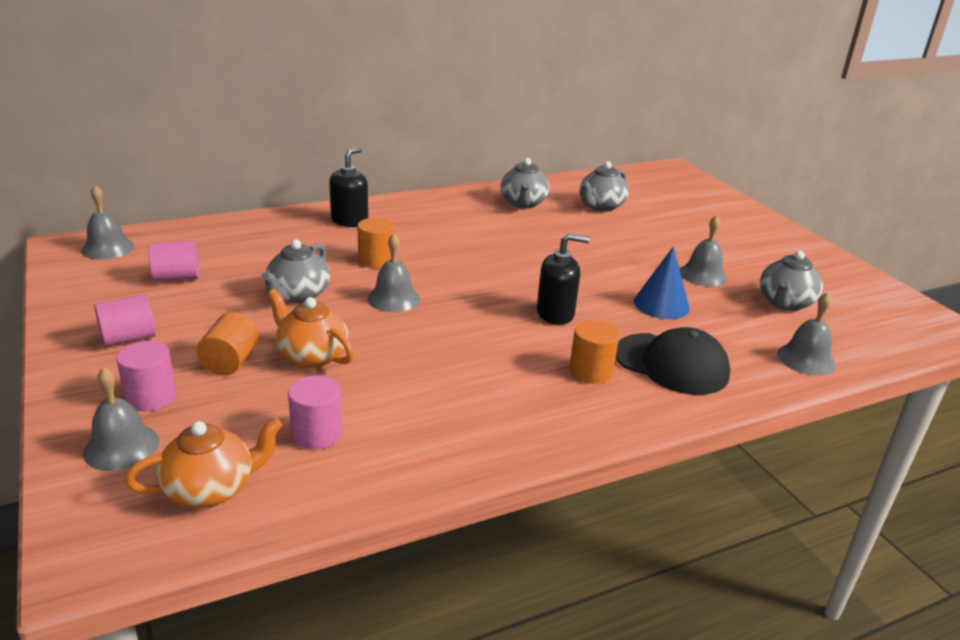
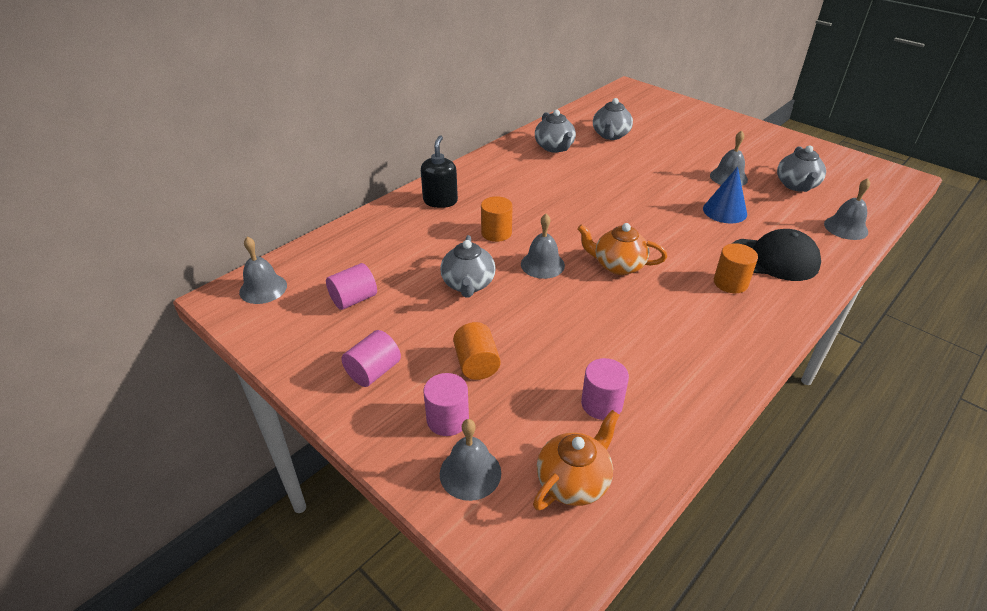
camera: 20 degrees left, 10 degrees up
orange teapot [268,289,354,368] -> orange teapot moved to [577,223,667,275]
black soap dispenser [537,233,590,325] -> none

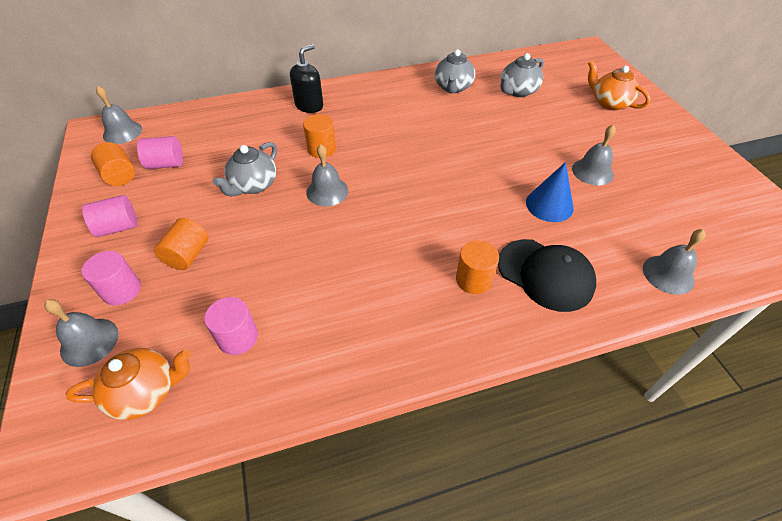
camera: 30 degrees right, 10 degrees up
orange teapot [577,223,667,275] -> orange teapot moved to [588,60,651,110]
grey teapot [777,145,826,192] -> none
none -> orange cylinder [91,142,135,186]

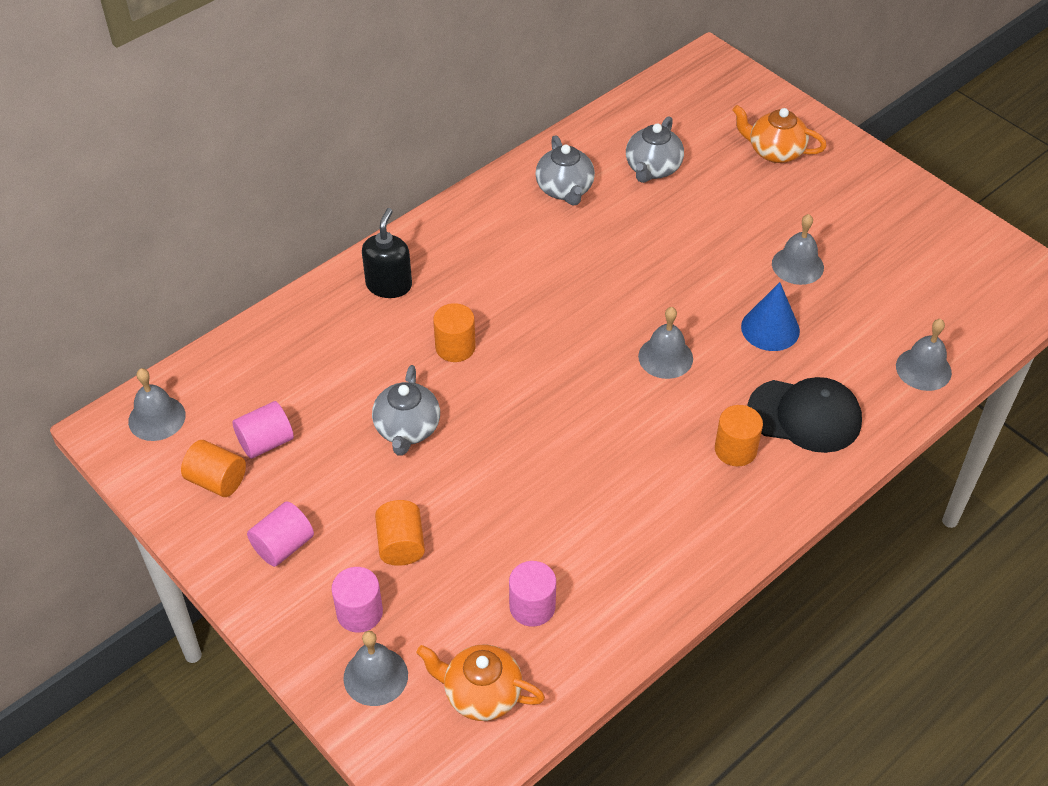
camera: 25 degrees left, 0 degrees up
orange teapot [65,348,191,420] -> orange teapot turned 120 degrees counterclockwise [416,645,545,721]
grey bell [306,144,348,207] -> grey bell moved to [638,307,693,379]

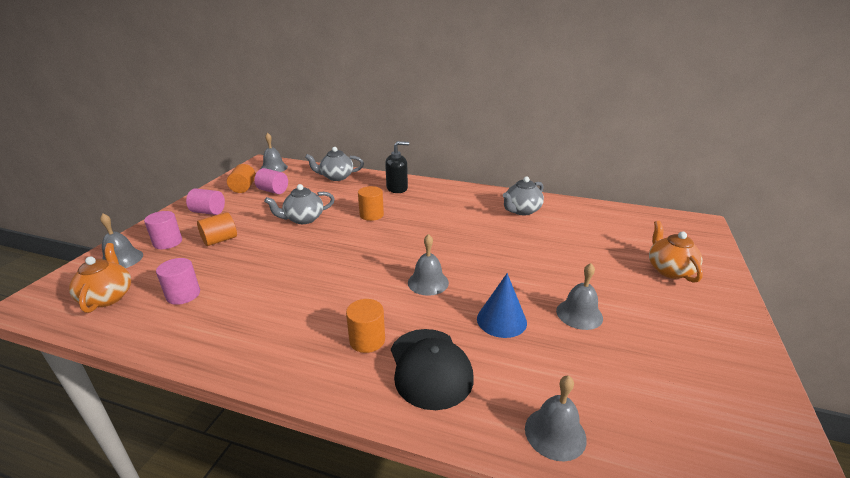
camera: 60 degrees right, 20 degrees down
grey teapot [626,116,684,183] -> grey teapot moved to [305,147,364,181]

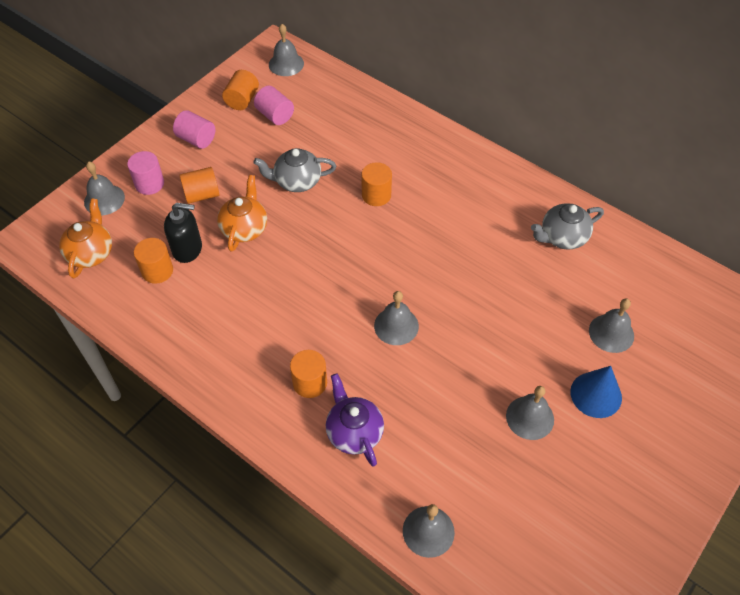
camera: 20 degrees right, 25 degrees up
pink cylinder [156,258,200,305] -> orange cylinder [134,238,173,284]
grey teapot [305,147,364,181] -> none
black soap dispenser [385,141,409,193] -> black soap dispenser moved to [164,203,202,263]
black cap [391,329,474,410] -> purple teapot [326,373,384,467]
blue cone [477,273,527,338] -> blue cone moved to [570,366,622,418]
orange teapot [649,221,703,283] -> orange teapot moved to [217,175,267,252]
none -> grey bell [589,298,634,353]

